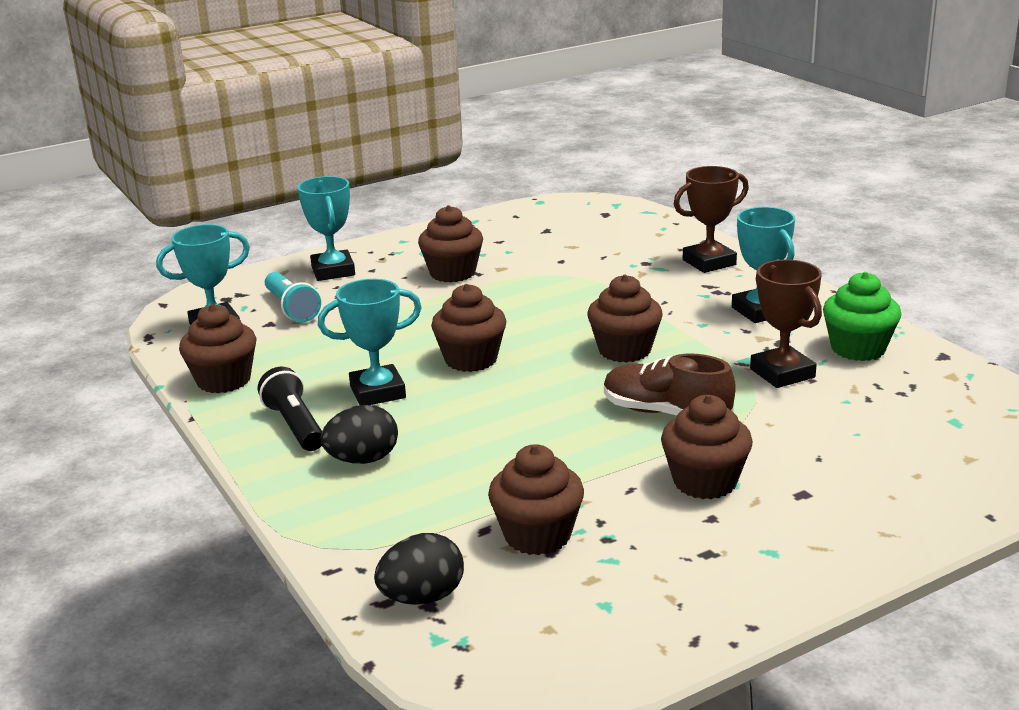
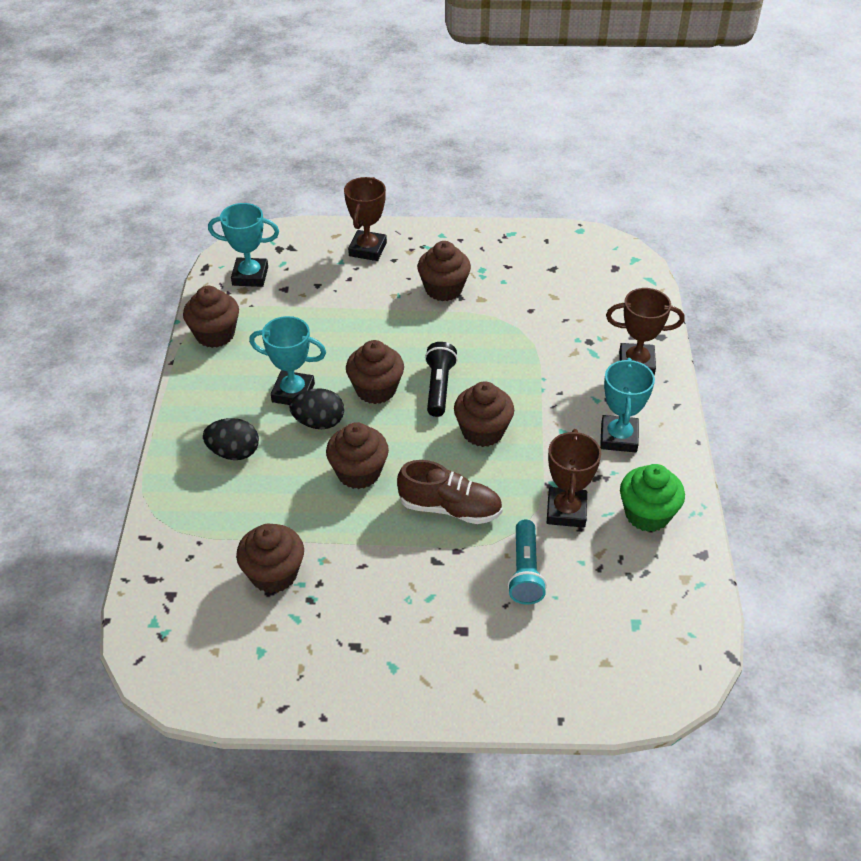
camera: 30 degrees right, 20 degrees up
black flashlight [258,367,322,451] -> black flashlight moved to [425,342,458,417]
turquoise flashlight [265,272,321,322] -> turquoise flashlight moved to [507,519,547,605]
turquoise trophy [298,176,355,281] -> brown trophy [344,177,387,261]
black egg [374,533,464,605] -> black egg moved to [289,388,344,429]
brown shoe [604,353,736,415] -> brown shoe turned 135 degrees clockwise [397,460,503,524]
brown cupcake [661,395,753,499] -> brown cupcake moved to [326,422,389,489]

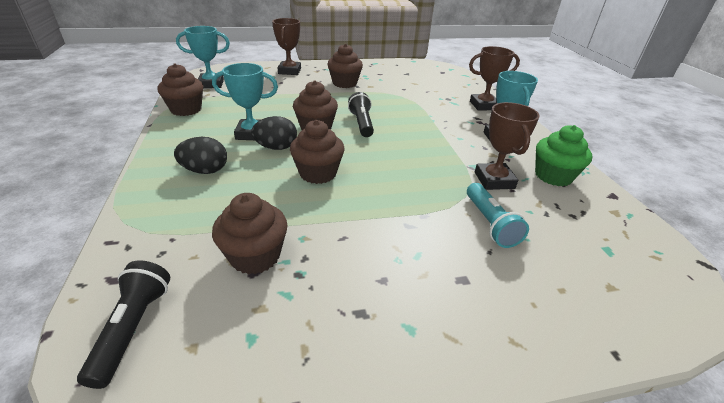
camera: 15 degrees left, 10 degrees down
brown shoe [397,460,503,524] -> none
brown cupcake [454,382,514,447] -> none
none -> black flashlight [77,260,170,389]

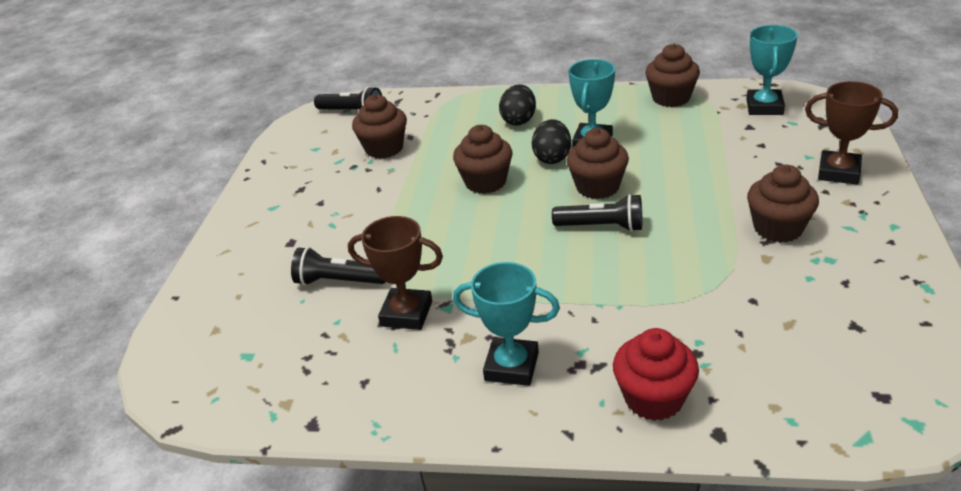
camera: 115 degrees right, 0 degrees up
turquoise flashlight [467,183,529,248] -> black flashlight [291,247,385,286]
brown trophy [469,46,520,111] -> red cupcake [613,328,699,421]
green cupcake [535,125,592,186] -> none

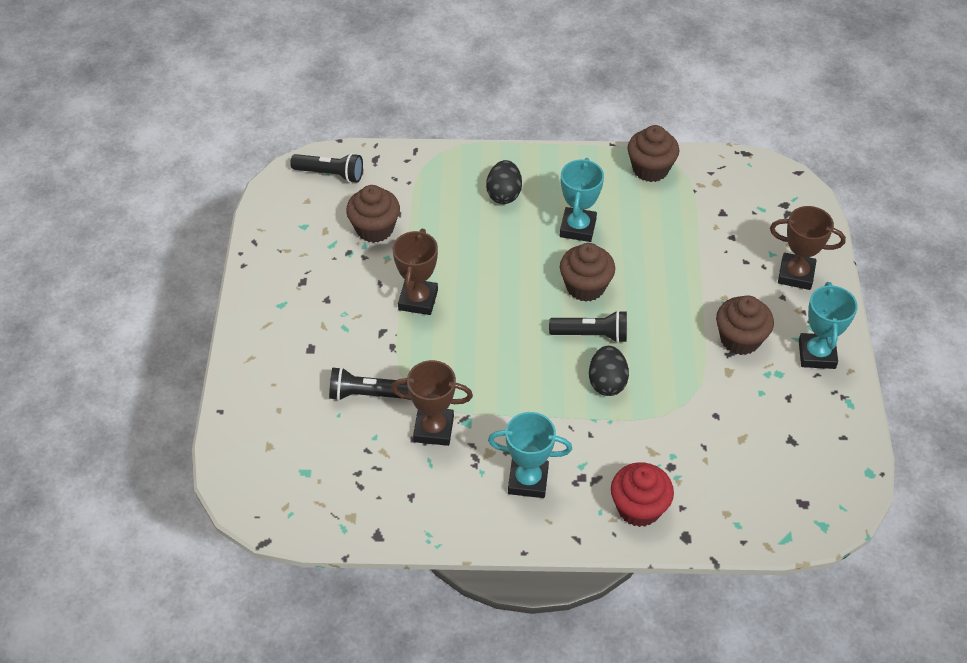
camera: 10 degrees left, 15 degrees up
brown cupcake [453,125,513,194] -> none
black egg [532,119,571,164] -> black egg moved to [589,346,629,396]
turquoise trophy [746,25,798,115] -> turquoise trophy moved to [799,282,858,369]
none -> brown trophy [392,229,438,315]

